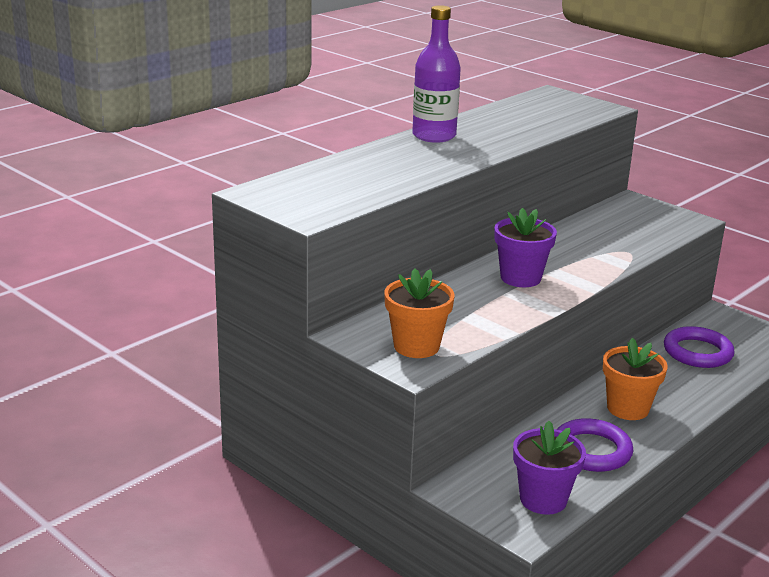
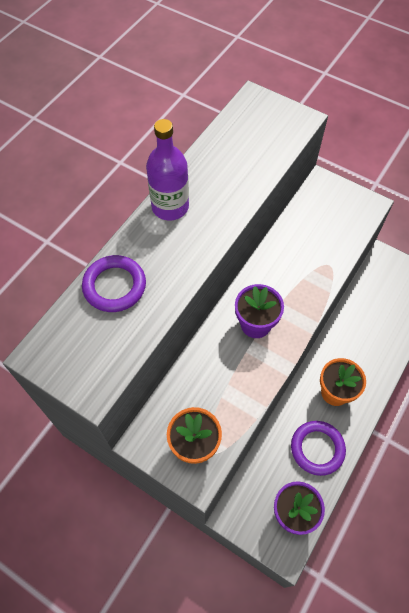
camera: 10 degrees left, 35 degrees up
purple ring [664,326,735,368] -> purple ring moved to [82,255,146,312]

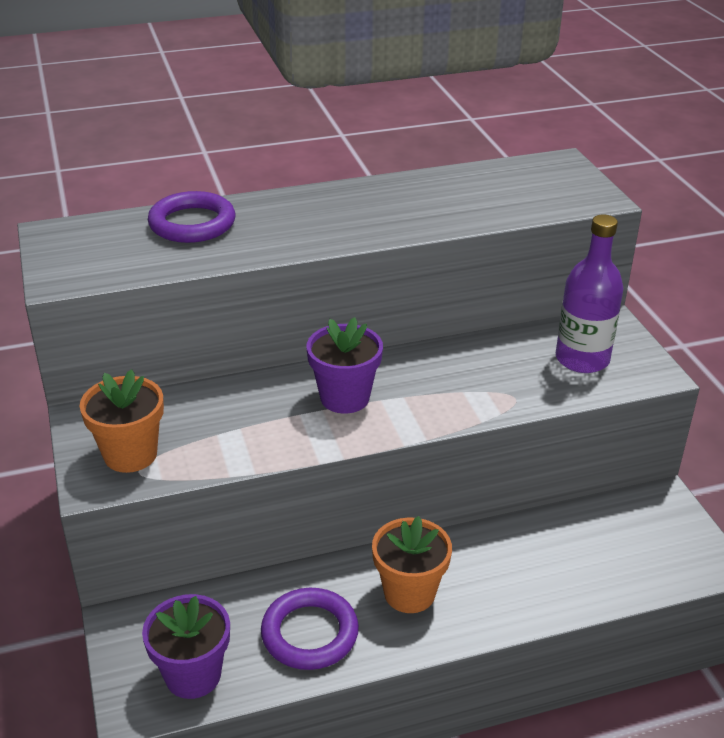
camera: 40 degrees right, 25 degrees down
purple bottle [146,119,189,220] -> purple bottle moved to [556,214,624,373]

